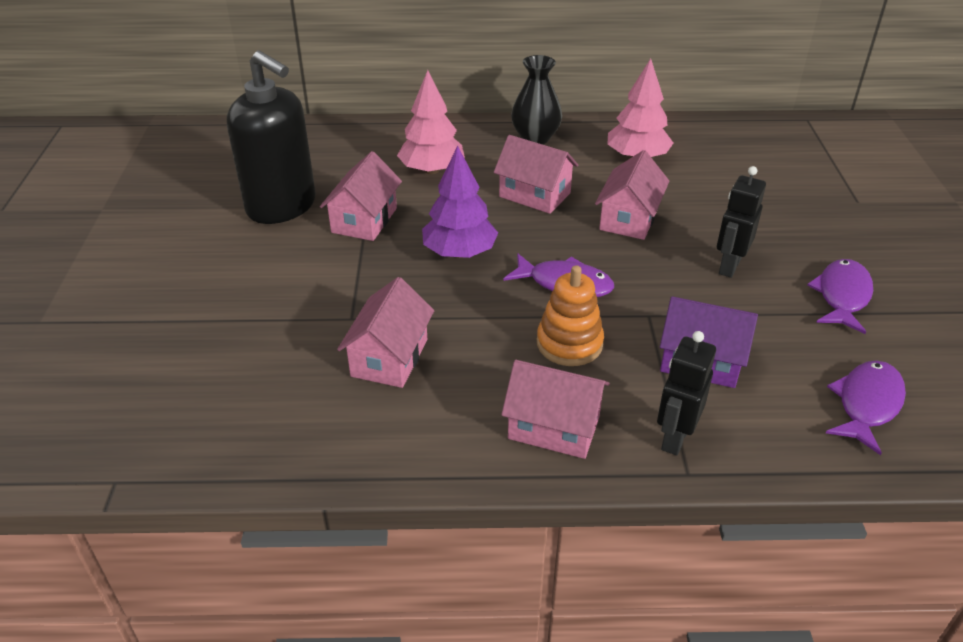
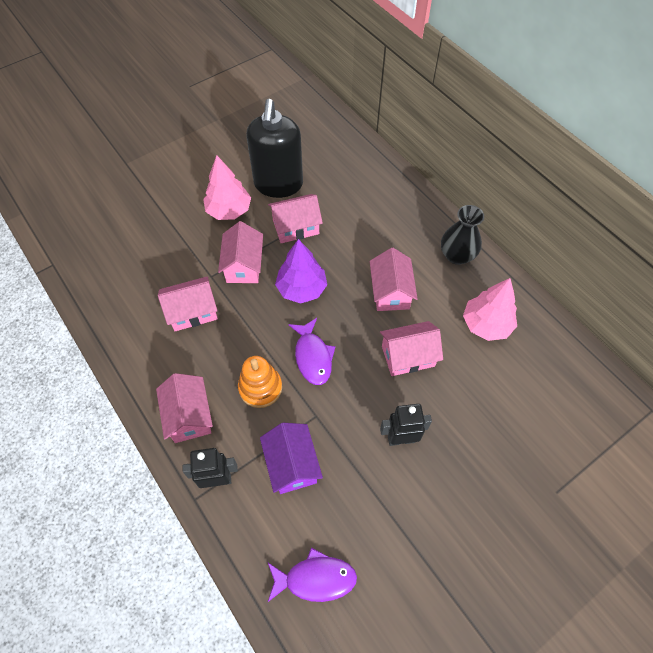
camera: 55 degrees right, 20 degrees up
pink tree [397,70,465,174] -> pink tree moved to [203,155,251,220]
purple fish [807,259,873,334] -> none
none -> pink house [218,221,263,283]

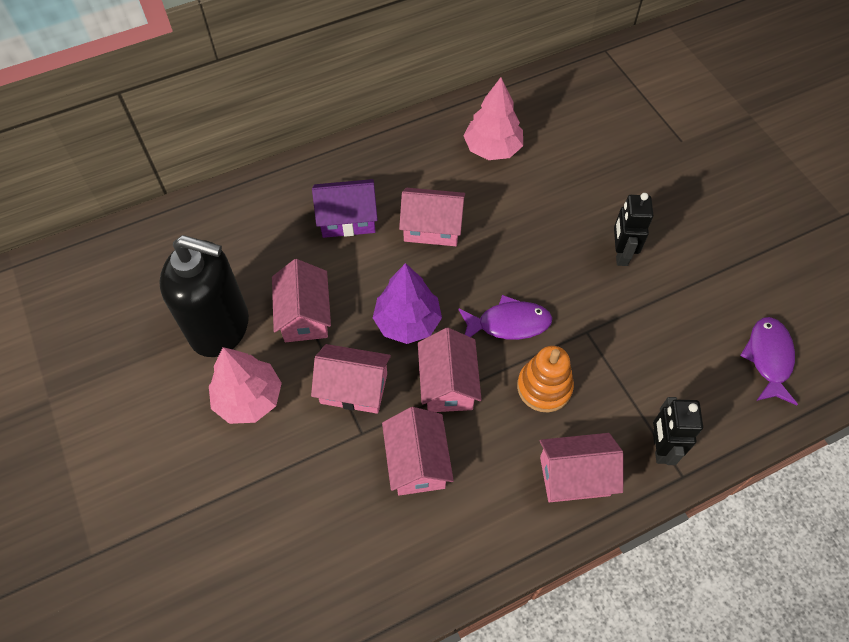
camera: 80 degrees left, 0 degrees up
purple house [260,423,323,494] -> purple house moved to [312,179,378,238]
pink house [380,321,443,376] -> pink house moved to [418,328,482,412]
black vase [441,205,484,265] -> none

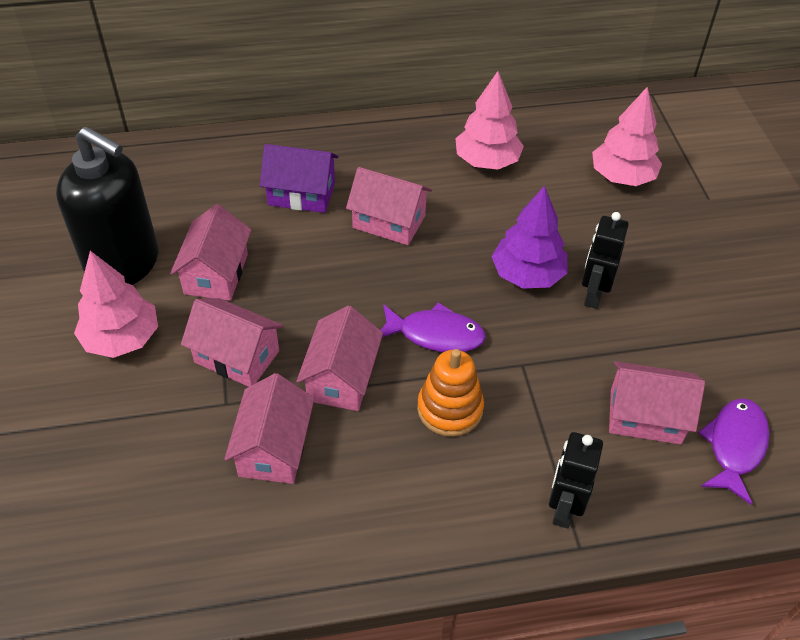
camera: 15 degrees right, 10 degrees down
purple tree [373,263,442,344] -> purple tree moved to [491,185,567,289]
pink house [540,433,623,502] -> pink house moved to [609,361,705,445]
none -> pink tree [592,87,662,186]

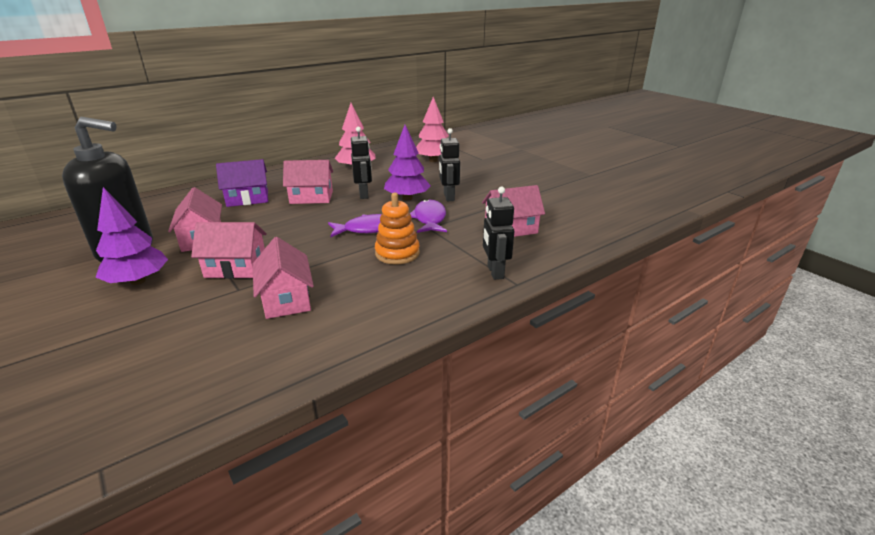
camera: 25 degrees left, 20 degrees down
pink tree [74,251,158,358] -> purple tree [96,187,168,285]
pink house [296,306,383,411] -> none
purple fish [698,399,770,505] -> purple fish moved to [410,199,447,233]
none -> black robot [351,127,372,199]

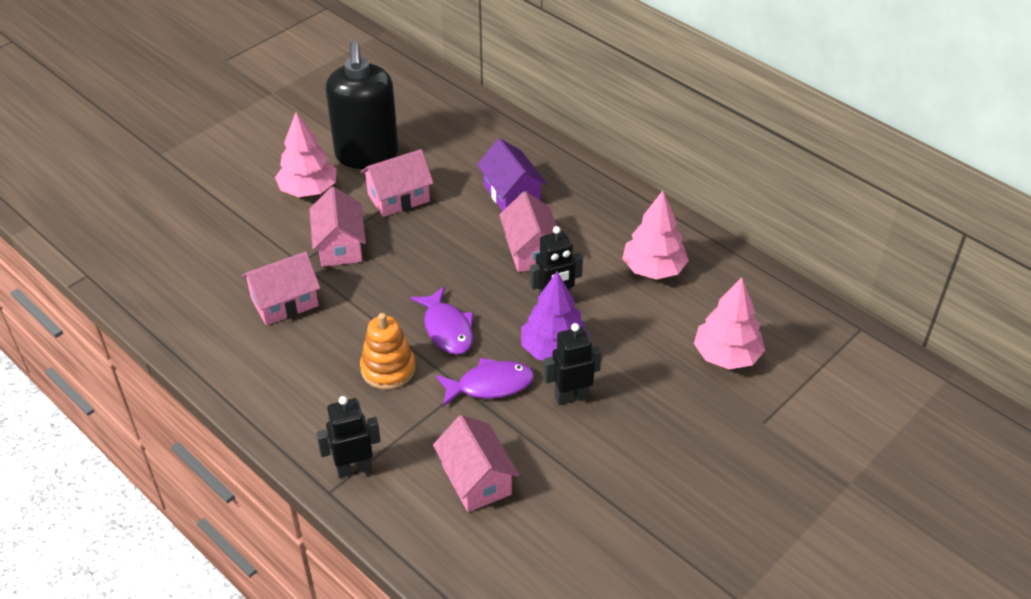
camera: 80 degrees right, 15 degrees up
purple tree [96,187,168,285] -> pink tree [275,112,337,197]

